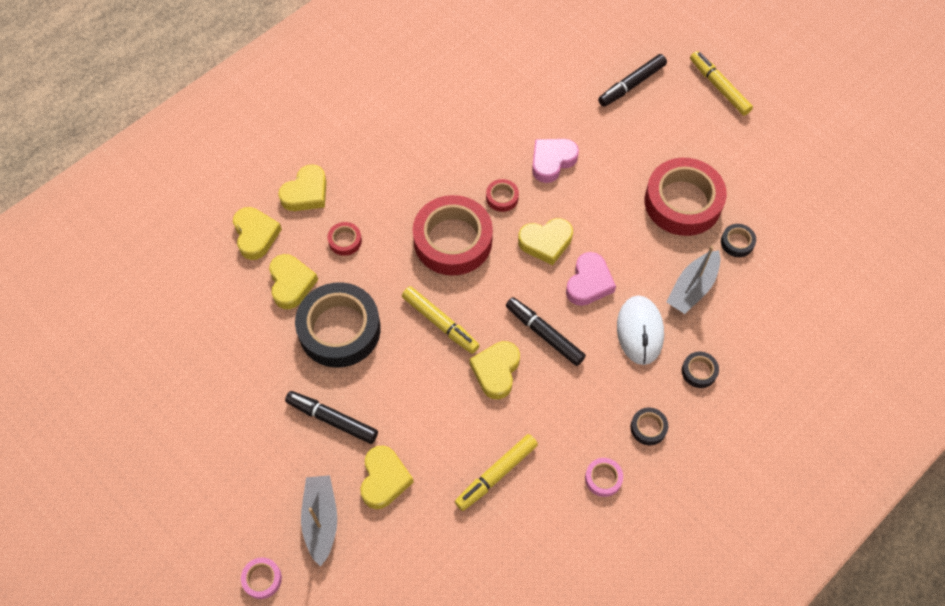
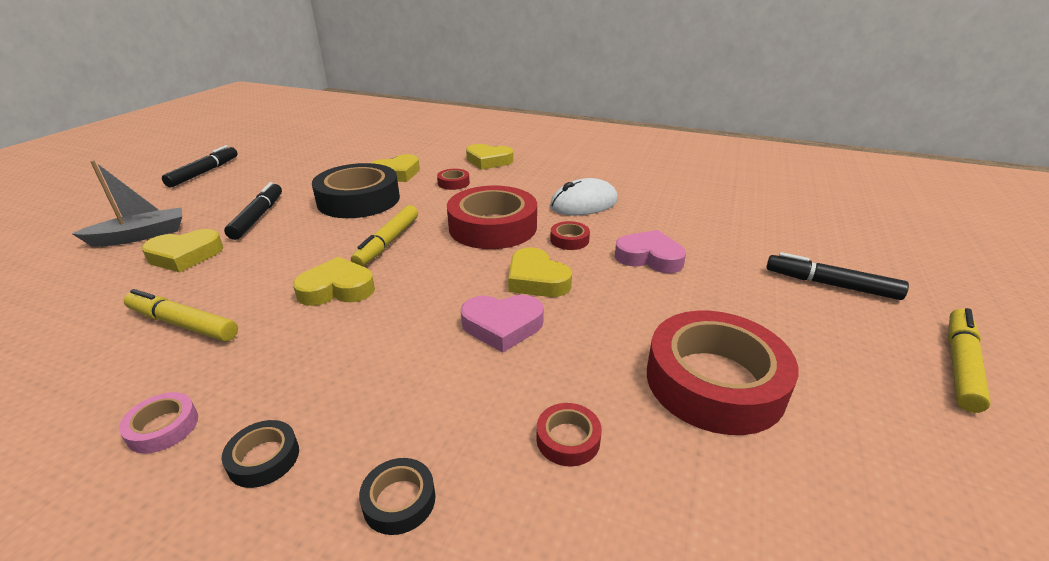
camera: 65 degrees right, 30 degrees down
yellow heart [233,207,282,260] -> none
pink tape [241,558,282,599] -> none
black marker [506,297,586,366] -> black marker moved to [162,145,238,187]
white mouse [617,295,664,365] -> white mouse moved to [550,178,618,215]
grey boat [666,246,721,314] -> red tape [536,403,602,466]
black tape [721,224,756,257] -> none

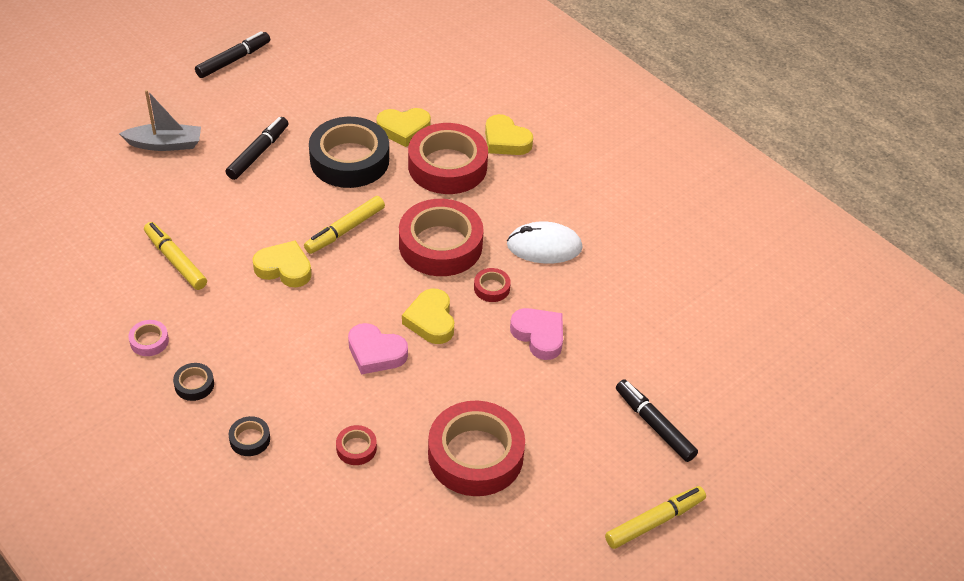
camera: 25 degrees right, 15 degrees up
yellow heart [142,229,223,273] -> none
red tape [437,169,470,190] -> red tape [408,123,488,194], size x2.37

